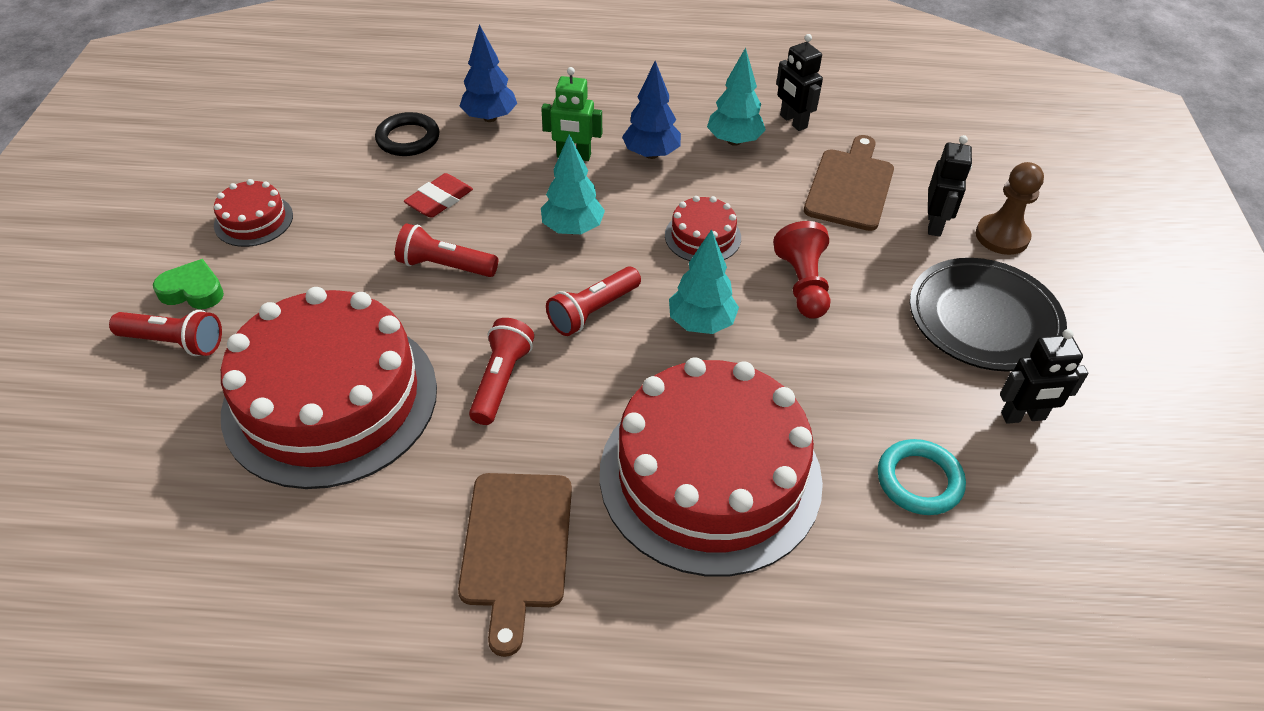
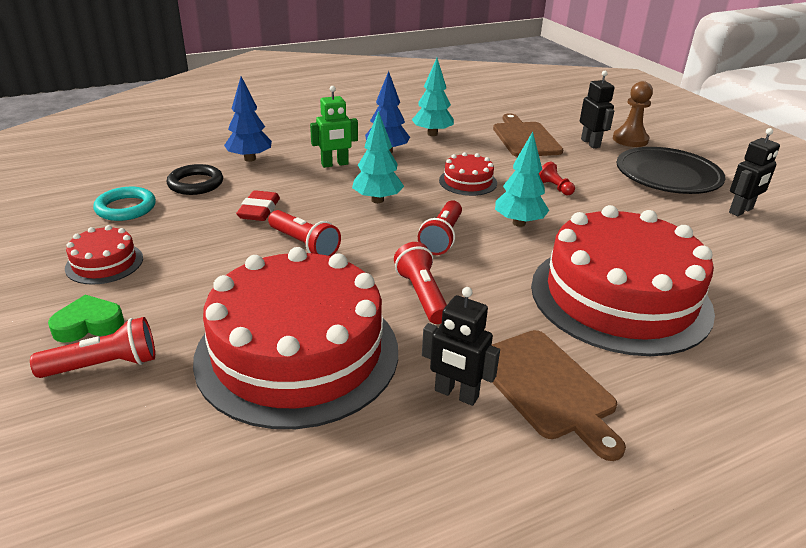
camera: 30 degrees left, 15 degrees down
red flashlight [395,223,498,277] -> red flashlight turned 120 degrees counterclockwise [268,210,341,256]
red pawn [773,221,830,319] -> red pawn [539,162,575,195], size x0.57
black robot [776,34,823,131] -> black robot moved to [422,287,500,406]
turquoise ring [878,439,966,515] -> turquoise ring moved to [93,187,156,221]

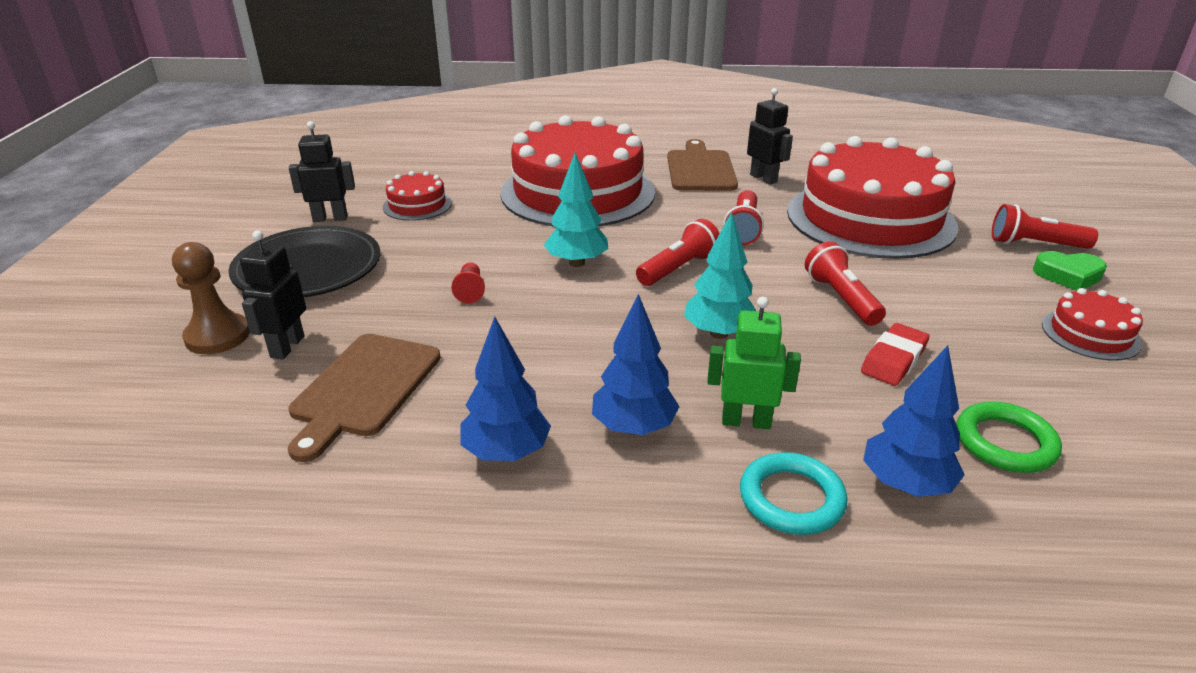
camera: 150 degrees left, 0 degrees up
turquoise ring [93,187,156,221] -> turquoise ring moved to [740,452,847,535]
black ring [167,164,223,195] -> green ring [956,402,1062,473]
turquoise tree [412,58,454,136] -> blue tree [460,317,551,461]
red cake [439,152,497,196] -> red cake moved to [383,171,452,221]

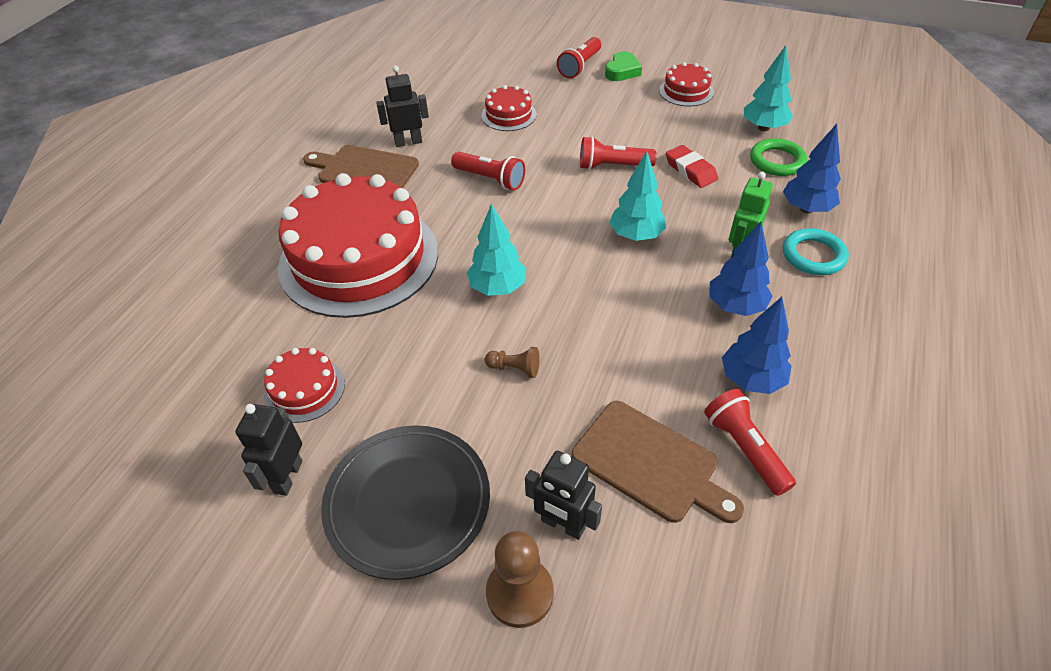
camera: 70 degrees left, 15 degrees up
red pawn [451,262,485,303] -> brown pawn [485,347,539,378]
red flashlight [636,219,720,286] -> red flashlight moved to [704,389,796,496]
red cake [787,136,959,259] -> red cake [481,85,537,131], size x0.43
none -> turquoise tree [744,45,793,131]

